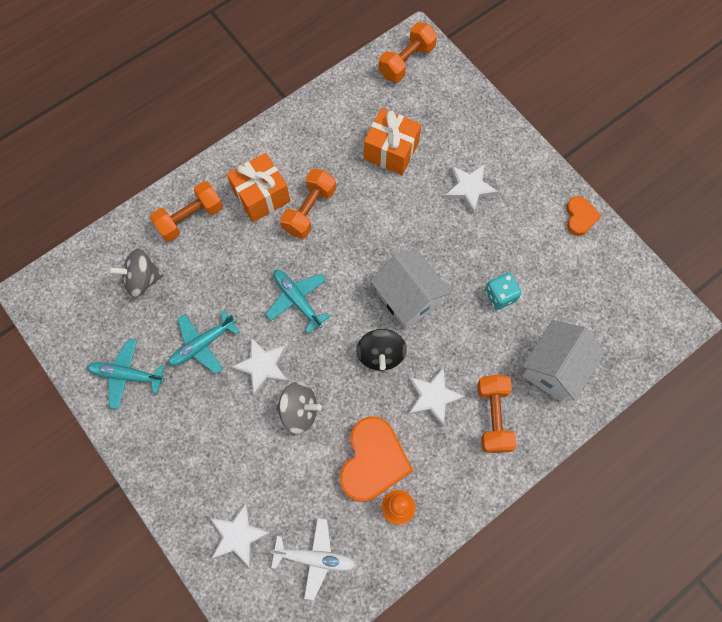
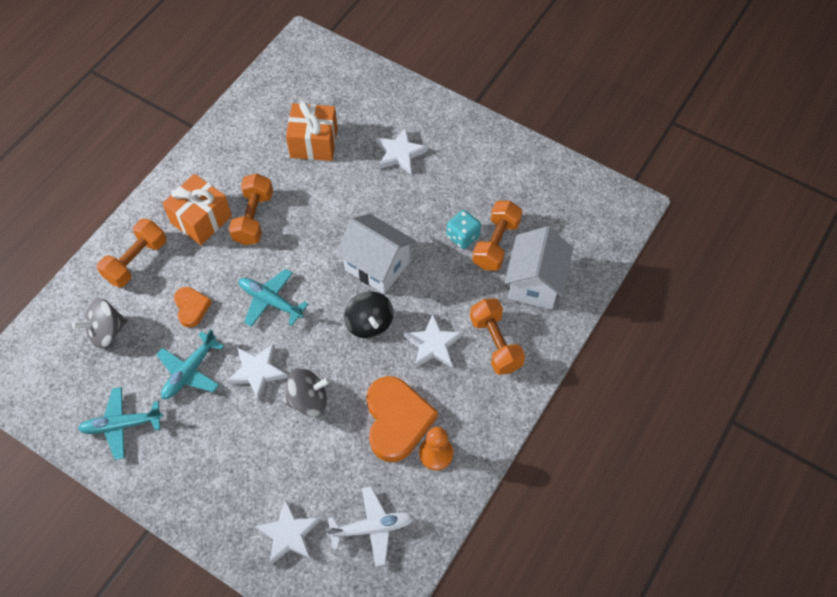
camera: 20 degrees left, 10 degrees down
orange dumbbell [378,22,437,82] -> orange dumbbell moved to [472,201,523,271]
orange heart [566,196,602,236] -> orange heart moved to [174,287,212,327]

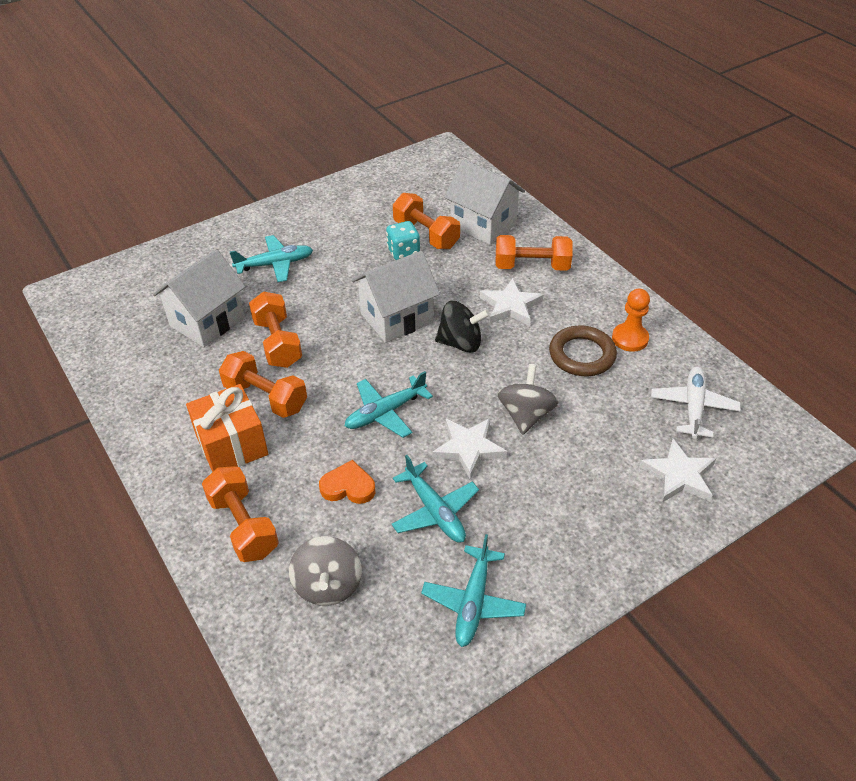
camera: 65 degrees left, 15 degrees down
orange gift [286,101,338,161] -> white house [153,249,245,347]
orange heart [366,376,438,462] -> brown ring [549,325,617,376]
white star [376,128,428,174] -> turquoise plane [230,235,313,282]
none -> orange dumbbell [249,291,302,368]

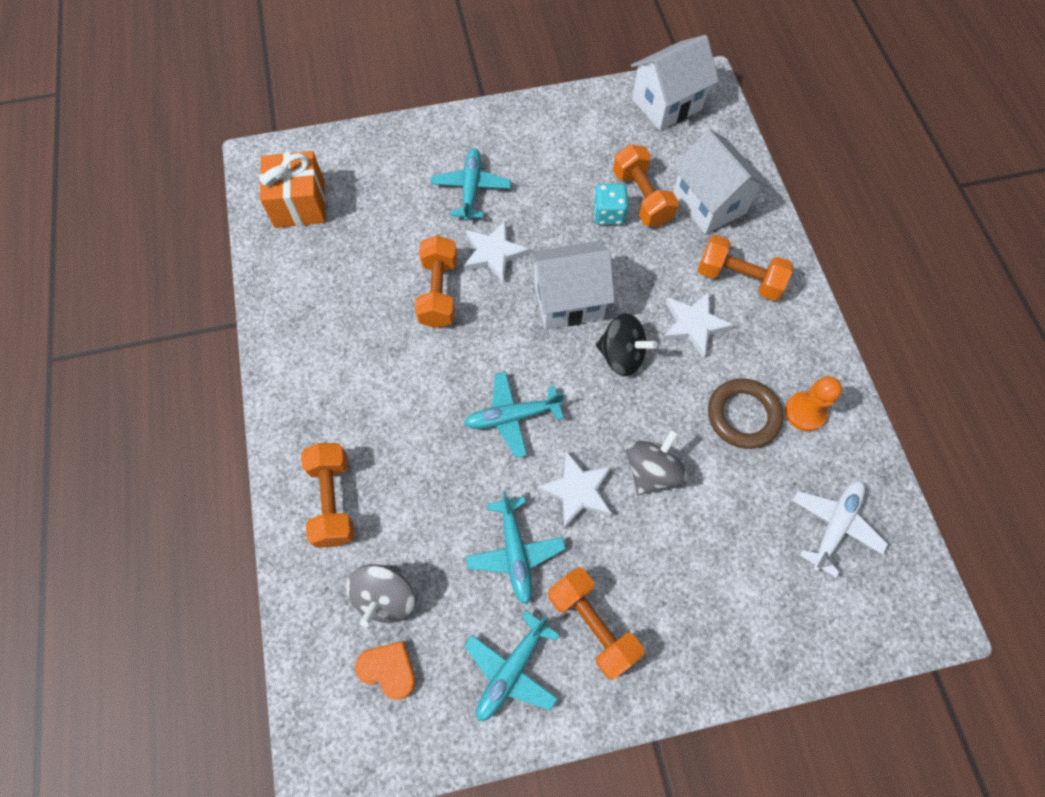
camera: 20 degrees right, 20 degrees up
white house [153,249,245,347] -> white house moved to [631,35,719,131]
orange gift [186,384,268,472] -> orange gift moved to [259,151,326,228]
orange dumbbell [219,351,307,418] -> orange dumbbell moved to [548,567,644,680]
turquoise plane [230,235,313,282] -> turquoise plane turned 90 degrees counterclockwise [431,148,511,221]
orange heart [319,460,375,504] -> orange heart moved to [355,641,416,700]
white star [639,439,716,503] -> white star moved to [463,221,529,283]

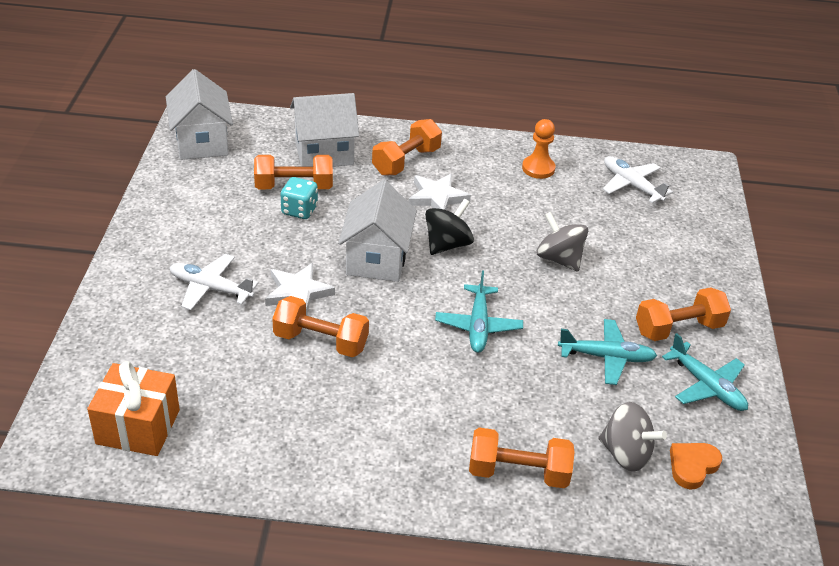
camera: 75 degrees left, 25 degrees down
turquoise plane [431,148,511,221] -> white plane [170,254,259,310]
white star [537,450,612,529] -> none
brown ring [708,378,783,449] -> none

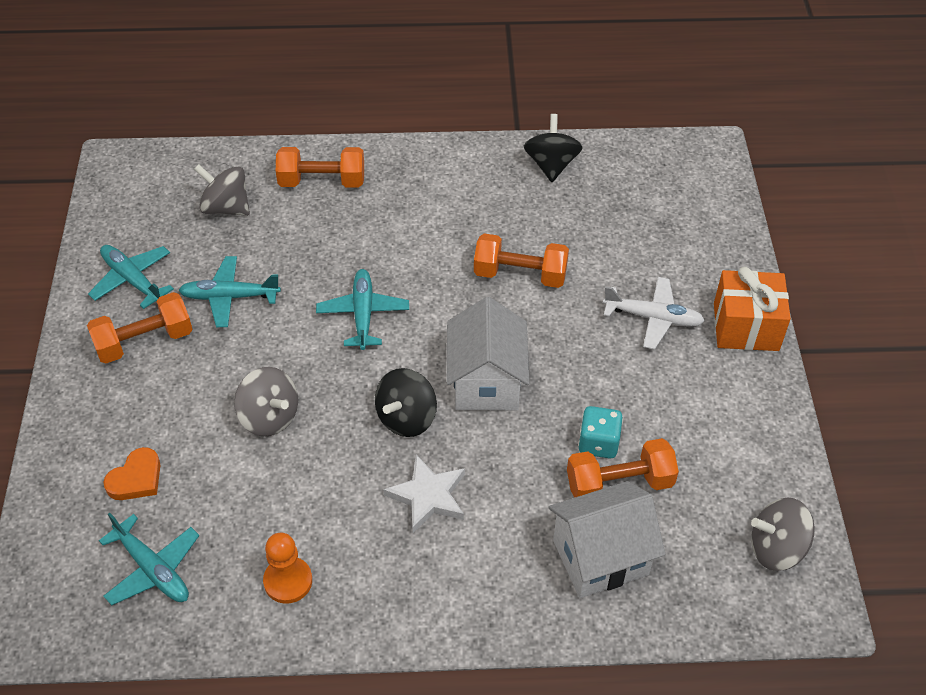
camera: 175 degrees right, 10 degrees up
orange gift [87,361,180,456] -> orange gift moved to [714,267,791,351]
white house [166,69,233,160] -> grey spinning top [751,498,815,571]
white star [265,263,335,316] -> none
orange dumbbell [372,119,442,176] -> none
white plane [603,156,673,203] -> turquoise plane [99,513,199,605]
orange heart [670,443,722,490] -> orange heart moved to [103,447,160,500]
none -> black spinning top [524,114,583,182]

